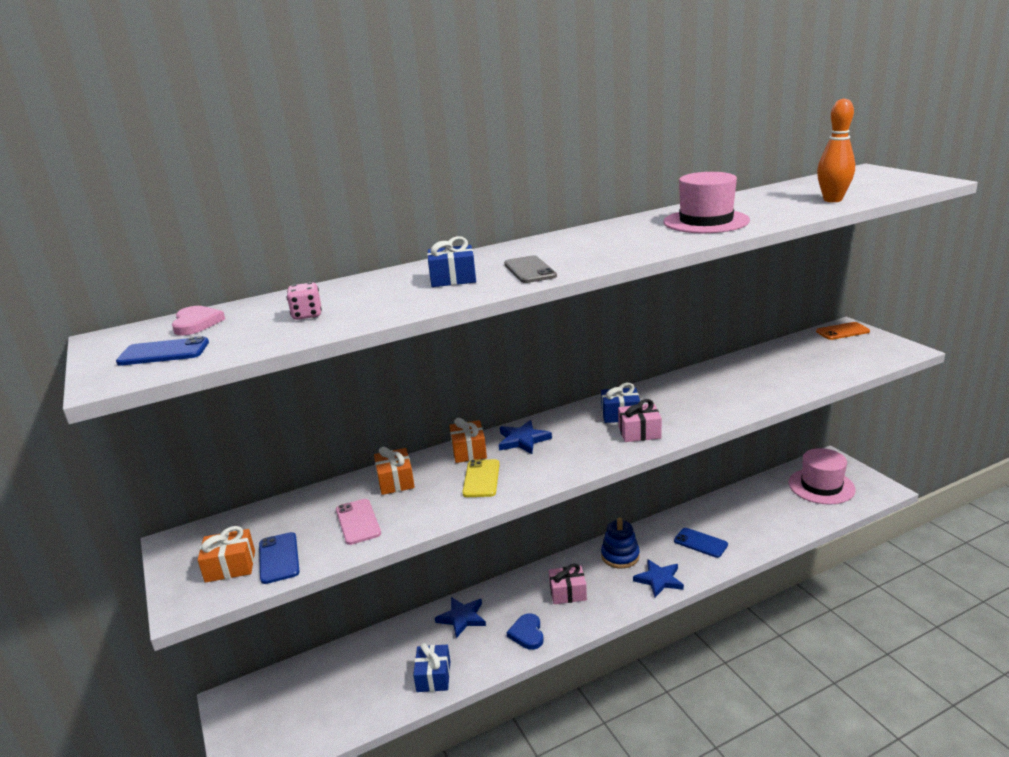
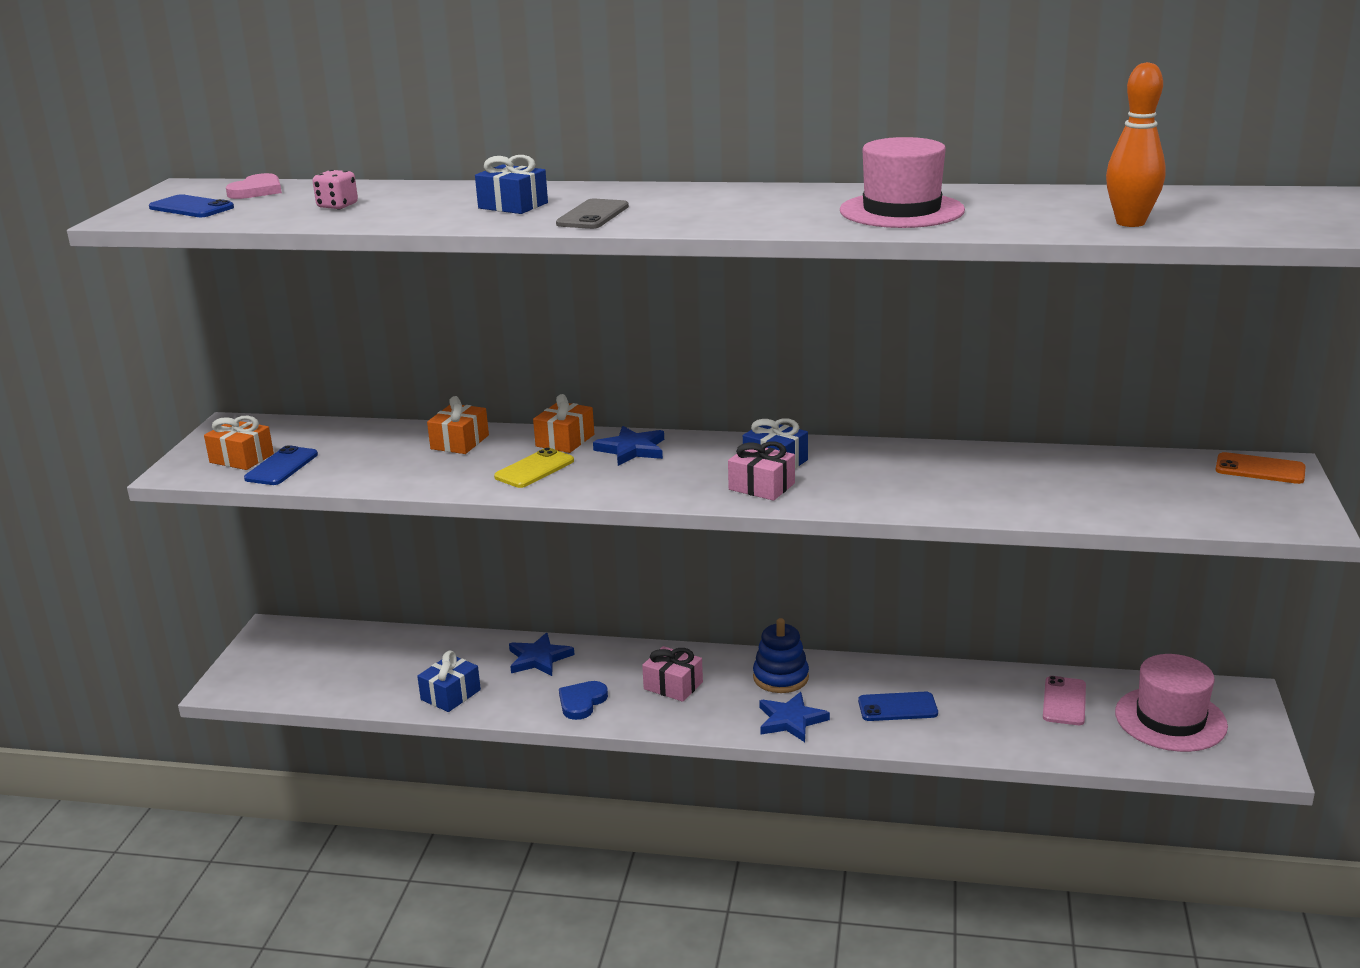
camera: 35 degrees right, 0 degrees up
pink phone [336,499,381,545] -> pink phone moved to [1043,676,1086,725]
blue phone [674,528,728,558] -> blue phone turned 75 degrees counterclockwise [858,692,938,721]

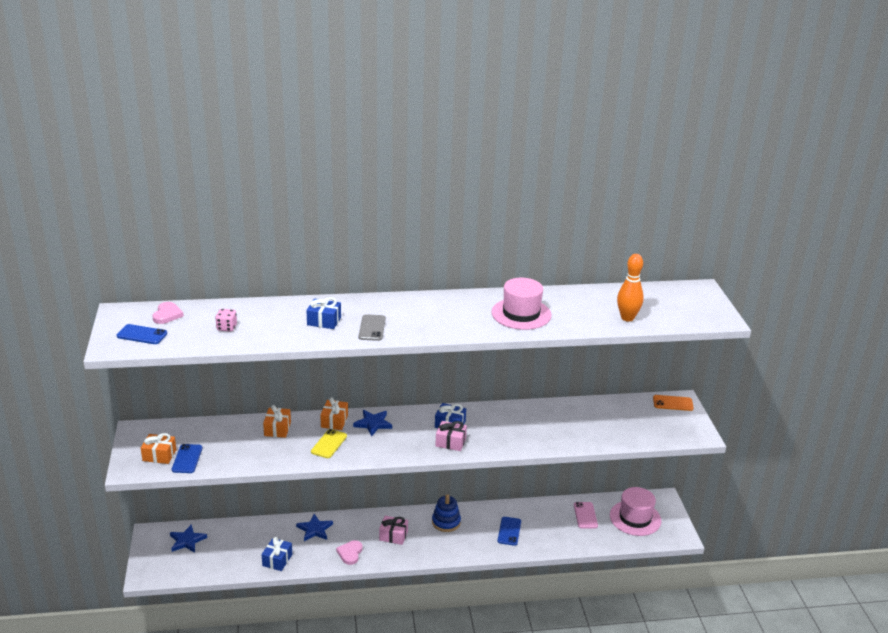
camera: 20 degrees left, 5 degrees up
blue heart [559,681,608,720] -> pink heart [336,540,363,565]
blue star [759,692,830,742] -> blue star moved to [170,524,207,553]
blue phone [858,692,938,721] -> blue phone turned 60 degrees counterclockwise [497,517,521,546]

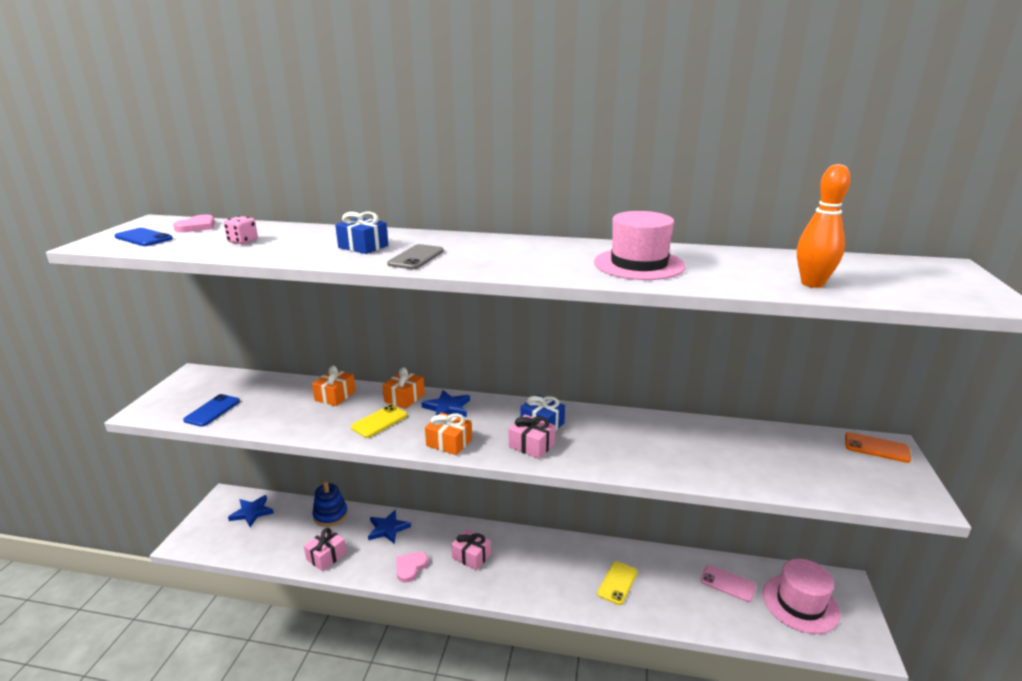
camera: 20 degrees right, 5 degrees down
orange gift [141,433,176,464] -> orange gift moved to [425,412,472,455]
blue gift [262,537,292,571] -> pink gift [304,528,347,571]
blue stacking toy [432,494,461,532] -> blue stacking toy moved to [312,481,348,527]
blue phone [497,517,521,546] -> yellow phone [597,561,637,605]
pink phone [574,502,598,528] -> pink phone turned 75 degrees counterclockwise [701,565,756,602]

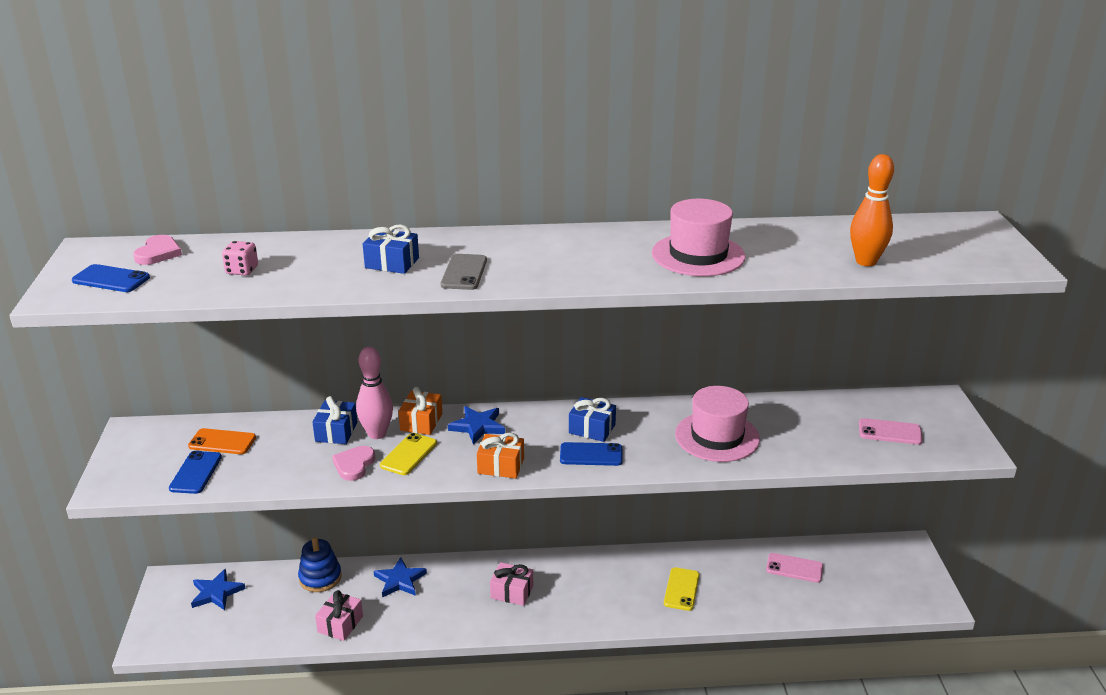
camera: 15 degrees left, 5 degrees up
orange gift [312,366,356,406] -> blue gift [312,396,357,444]
pink heart [396,552,428,582] -> pink heart moved to [332,446,375,481]
pink gift [509,415,555,459] -> blue phone [560,442,623,466]
pink hat [763,559,840,634] -> pink hat moved to [675,386,760,462]
orange phone [845,432,911,463] -> orange phone moved to [188,428,256,454]
none -> pink bowling pin [356,347,393,439]
none -> pink phone [859,418,923,445]

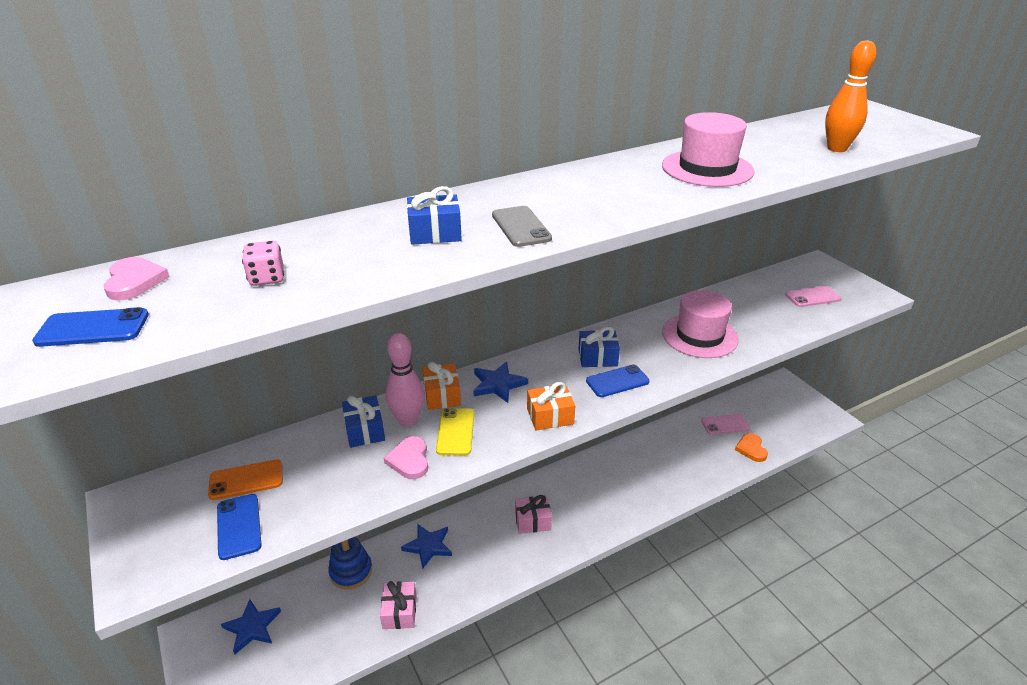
camera: 25 degrees left, 5 degrees up
yellow phone [664,567,700,611] -> none
none -> orange heart [735,433,768,462]

